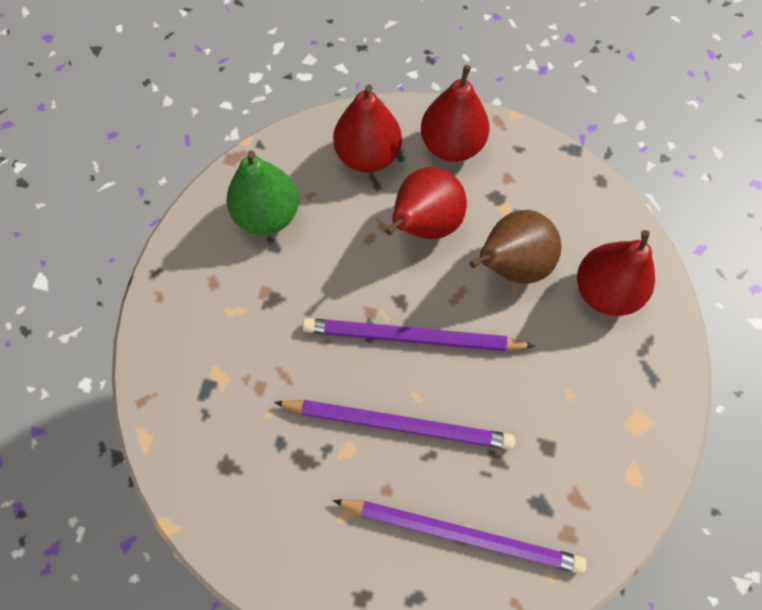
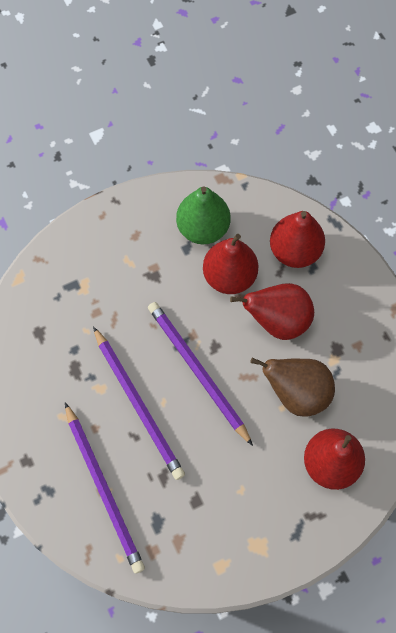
camera: 50 degrees right, 0 degrees up
red pear [421,65,489,162] -> red pear moved to [203,234,258,294]

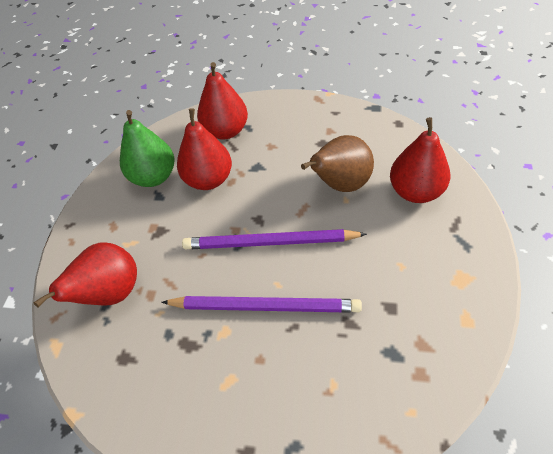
camera: 50 degrees left, 15 degrees down
purple pencil [65,403,145,574] -> none
red pear [230,283,314,340] -> red pear moved to [34,242,137,308]

